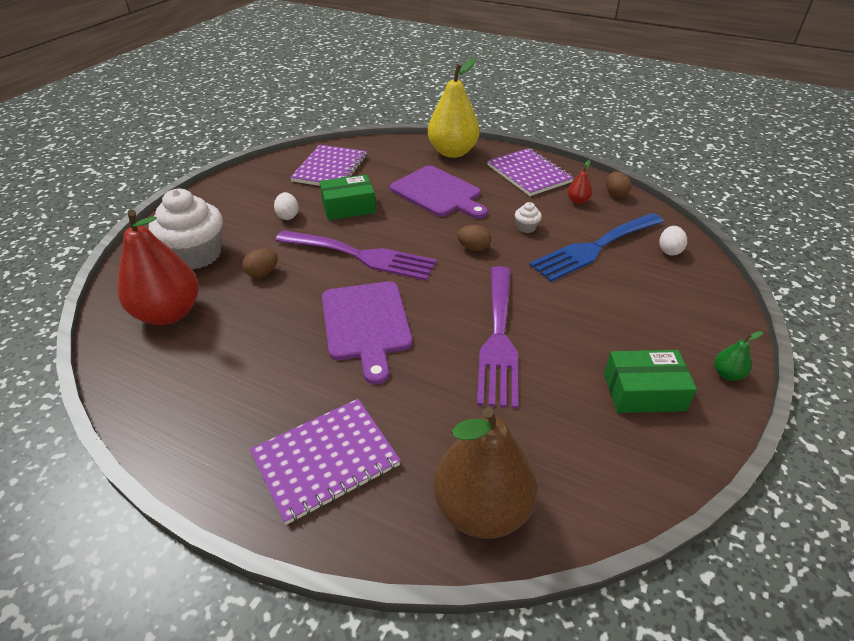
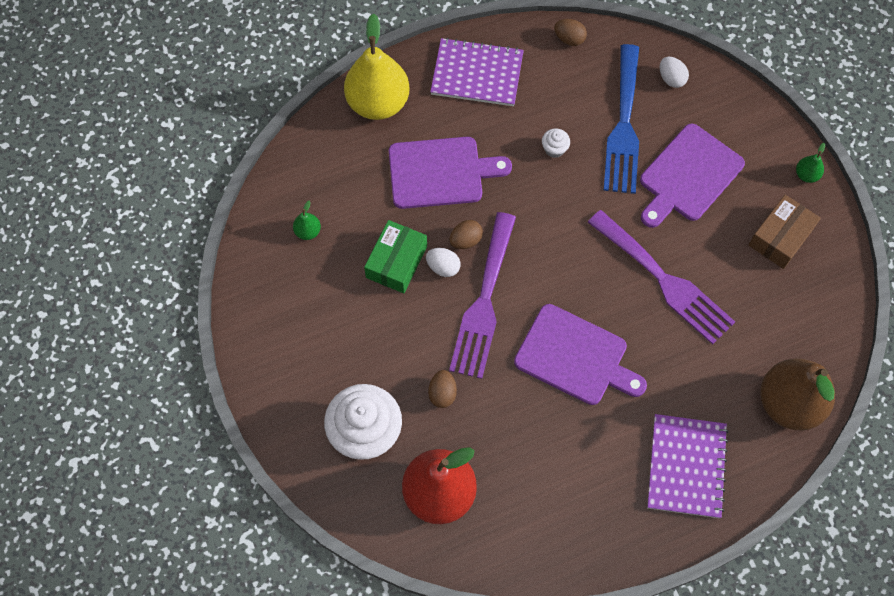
camera: 50 degrees left, 25 degrees up
white egg [274,192,299,220] -> white egg moved to [426,248,461,277]
purple fork [275,230,437,281] -> purple fork turned 135 degrees clockwise [449,212,516,379]
purple notebook [290,145,367,186] -> green pear [293,201,321,240]
brown egg [457,225,491,251] -> brown egg moved to [450,220,483,249]
red pear [568,160,592,204] -> none
green box [604,350,697,413] -> brown box [748,195,821,269]
none -> purple cutting board [640,123,745,228]

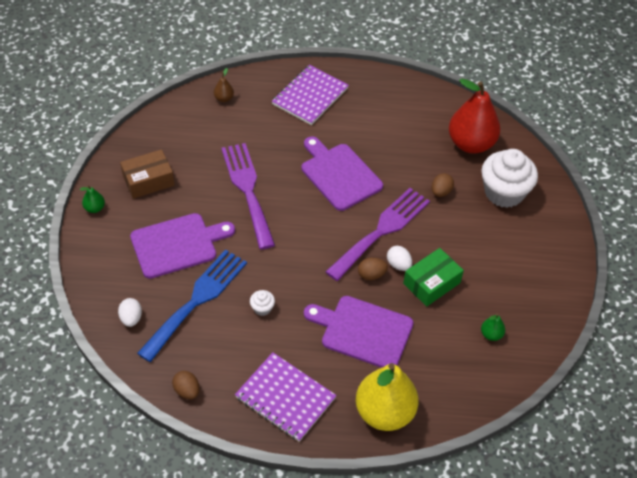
camera: 155 degrees left, 15 degrees down
brown pear [760,359,835,431] -> brown pear [214,68,234,102], size x0.41

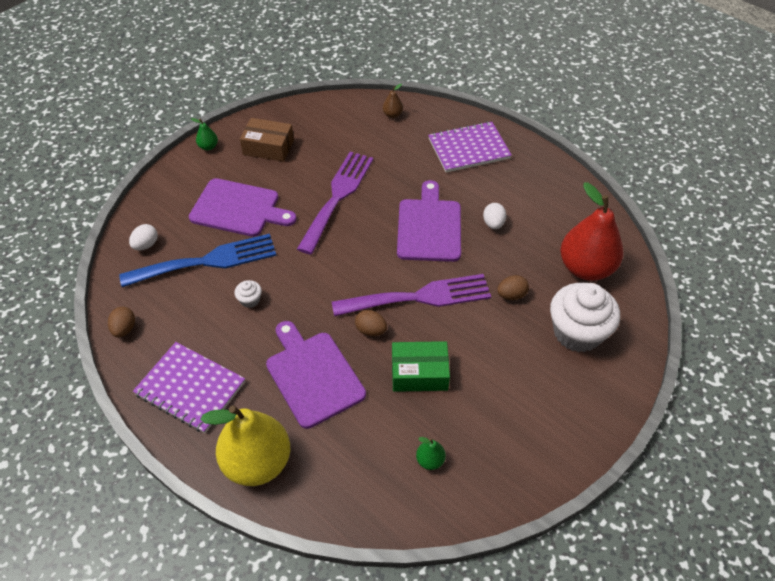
camera: 40 degrees right, 0 degrees up
purple notebook [235,352,337,442] -> purple notebook turned 45 degrees counterclockwise [133,342,245,433]
white egg [387,246,412,271] -> white egg moved to [483,203,506,229]

